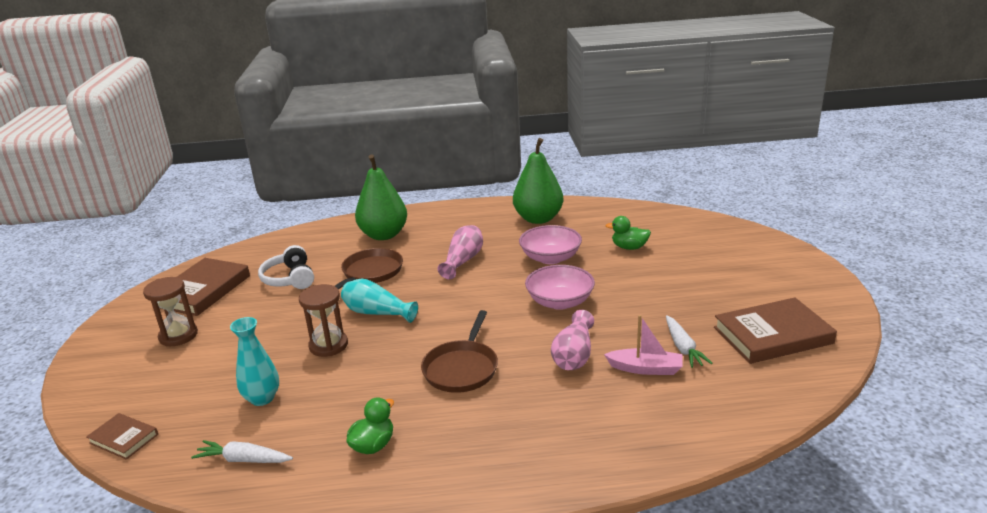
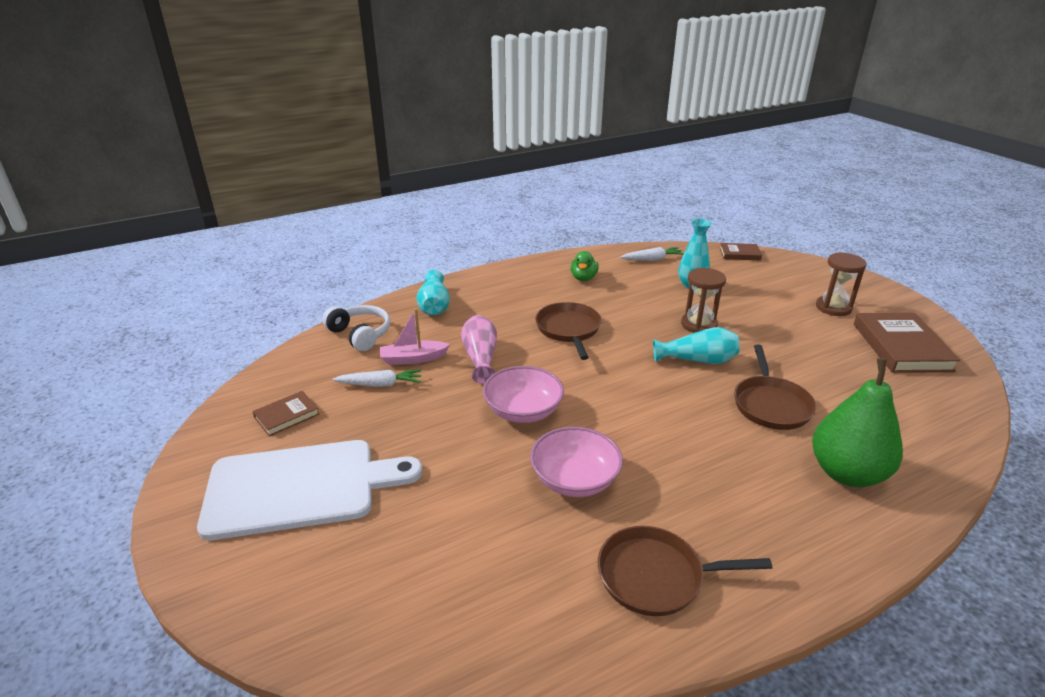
camera: 155 degrees right, 5 degrees up
white headphones [258,245,314,289] -> white headphones moved to [323,305,390,351]
pink vase [437,225,483,279] -> none
green pear [513,138,564,224] -> brown pan [598,526,772,616]
green duck [605,216,651,250] -> none
white carrot [666,315,713,368] -> white carrot turned 120 degrees clockwise [332,369,422,387]
brown book [714,298,837,364] -> brown book [252,391,319,436], size x0.53
none -> white cutting board [197,440,422,540]
none -> turquoise vase [417,270,450,315]

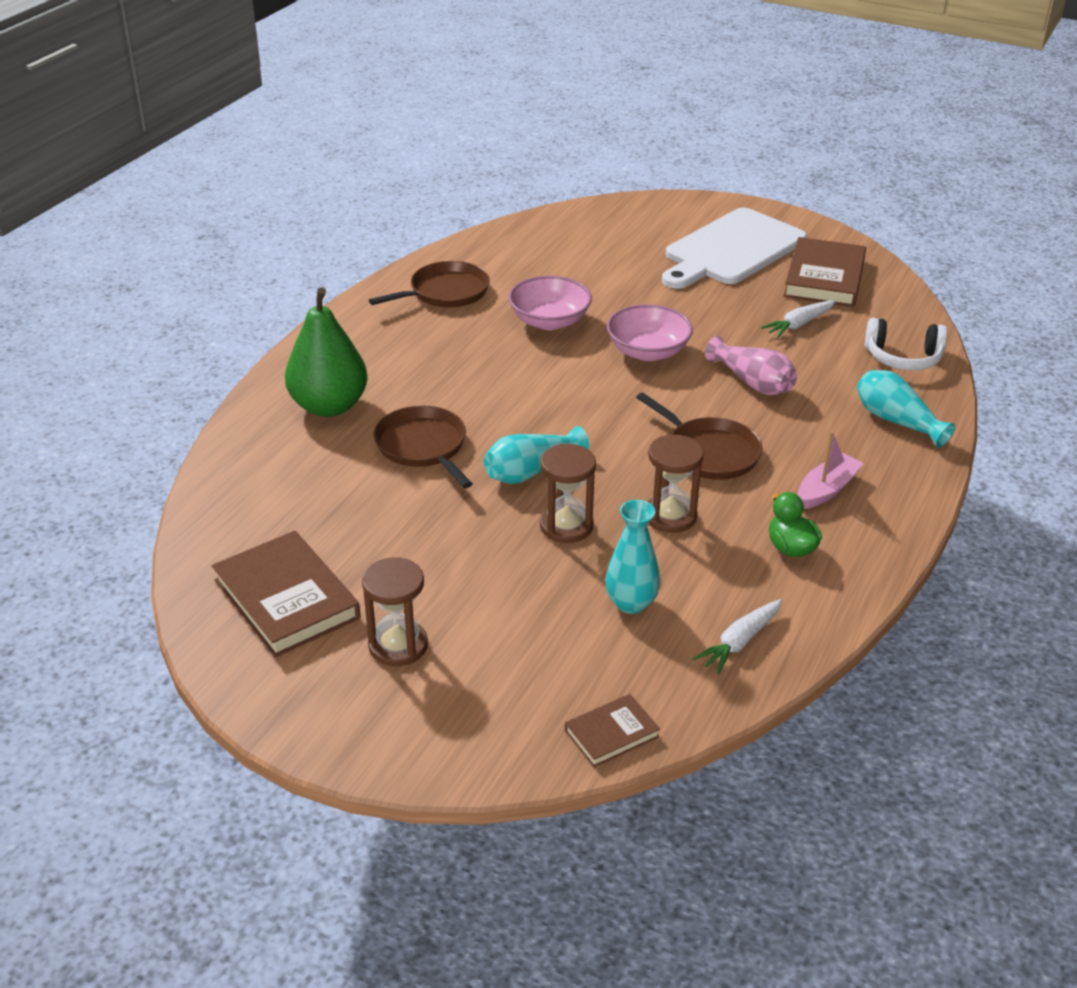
camera: 145 degrees right, 5 degrees up
brown book [252,391,319,436] -> brown book [783,237,866,307], size x1.90
pink boat [380,308,450,365] -> pink boat moved to [798,431,864,509]
none -> brown hourglass [648,434,704,533]

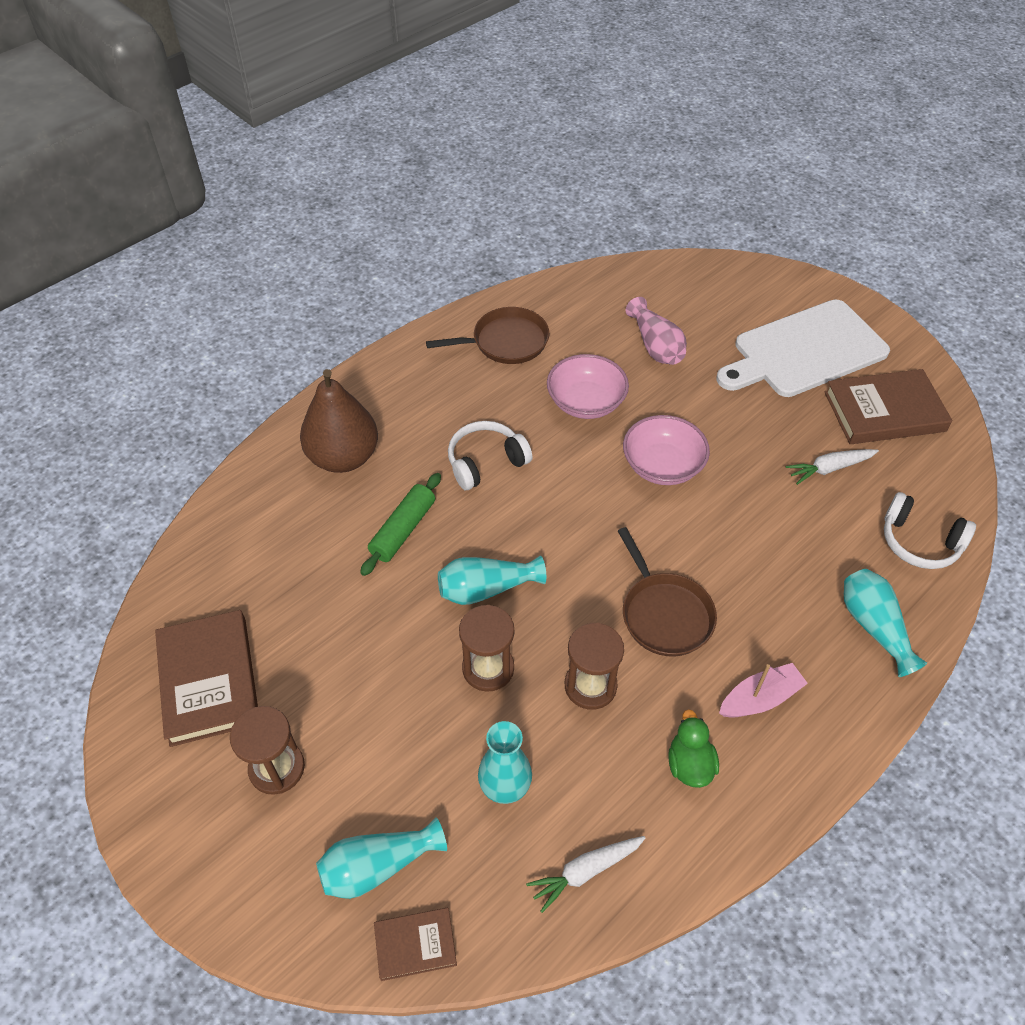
camera: 20 degrees right, 15 degrees up
green pear [285,287,368,417] -> brown pear [300,369,378,473]
brown pan [374,405,473,488] -> green rolling pin [360,473,441,576]
pink vase [705,336,797,395] -> pink vase moved to [626,297,687,365]
brown book [783,237,866,307] -> brown book turned 45 degrees clockwise [824,369,952,444]
none -> turquoise vase [316,817,447,899]
none -> white headphones [448,421,533,490]

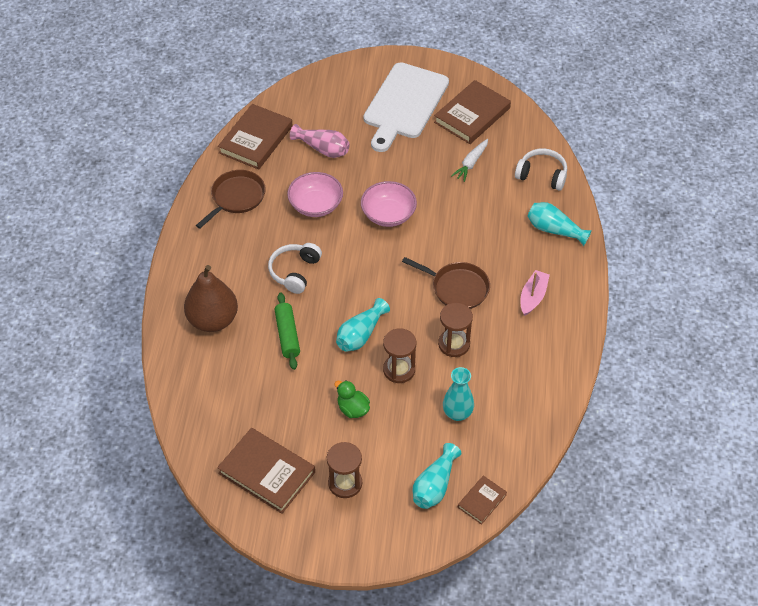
camera: 40 degrees left, 0 degrees up
white carrot [526,836,645,913] -> none
green duck [668,709,719,788] -> green duck moved to [334,380,370,418]
white headphones [884,492,976,569] -> white headphones turned 150 degrees counterclockwise [515,148,567,191]
none -> brown book [218,104,293,169]

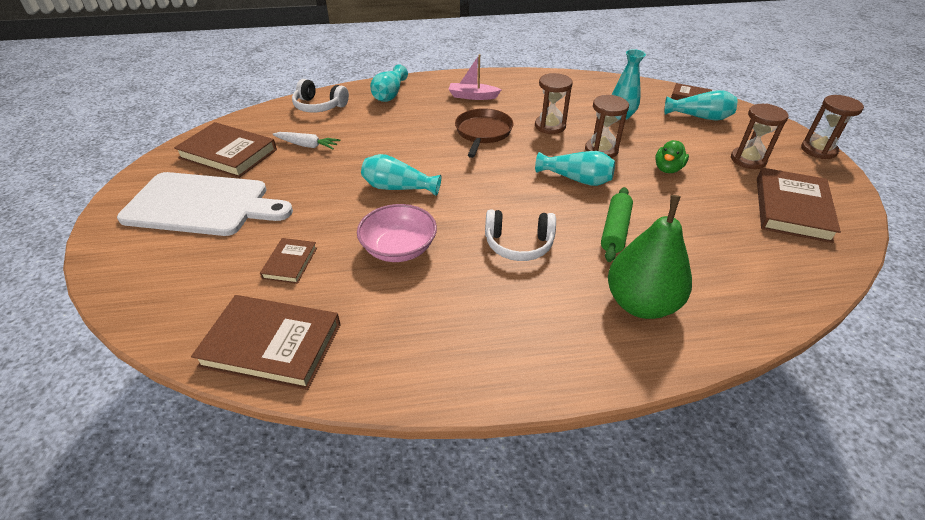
camera: 105 degrees left, 10 degrees down
brown pear [184,265,238,332] -> green pear [608,195,692,319]
brown pan [196,170,266,229] -> none
green rolling pin [275,293,300,370] -> green rolling pin turned 45 degrees counterclockwise [601,187,633,262]
pink vase [290,124,350,158] -> brown book [260,238,317,284]
pink bowl [361,181,417,227] -> turquoise vase [361,154,441,196]
white headphones [515,148,567,191] -> white headphones turned 75 degrees counterclockwise [292,79,349,112]
none -> brown hourglass [801,95,864,159]

